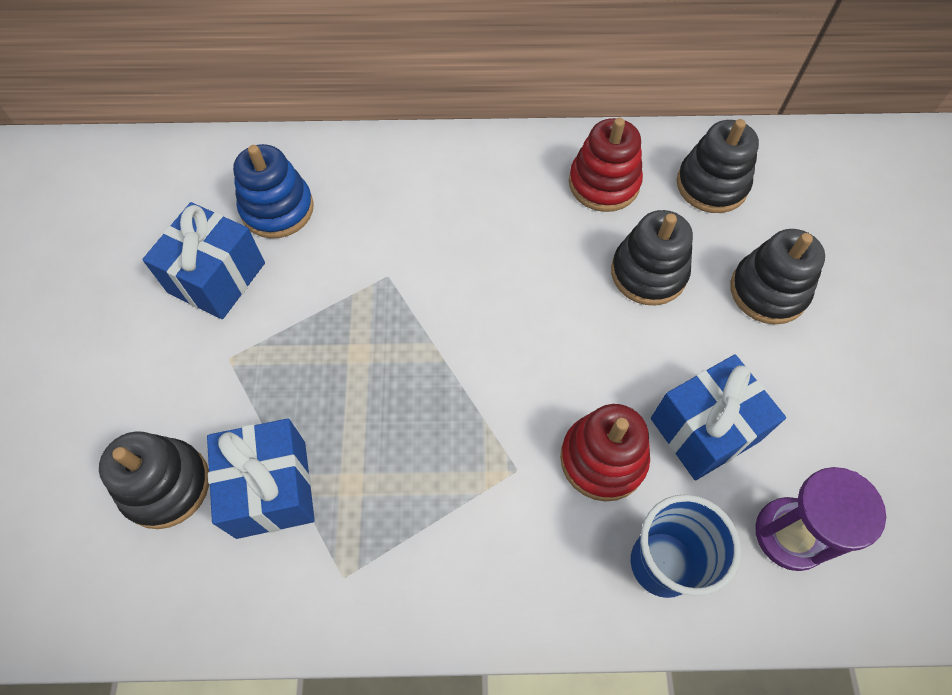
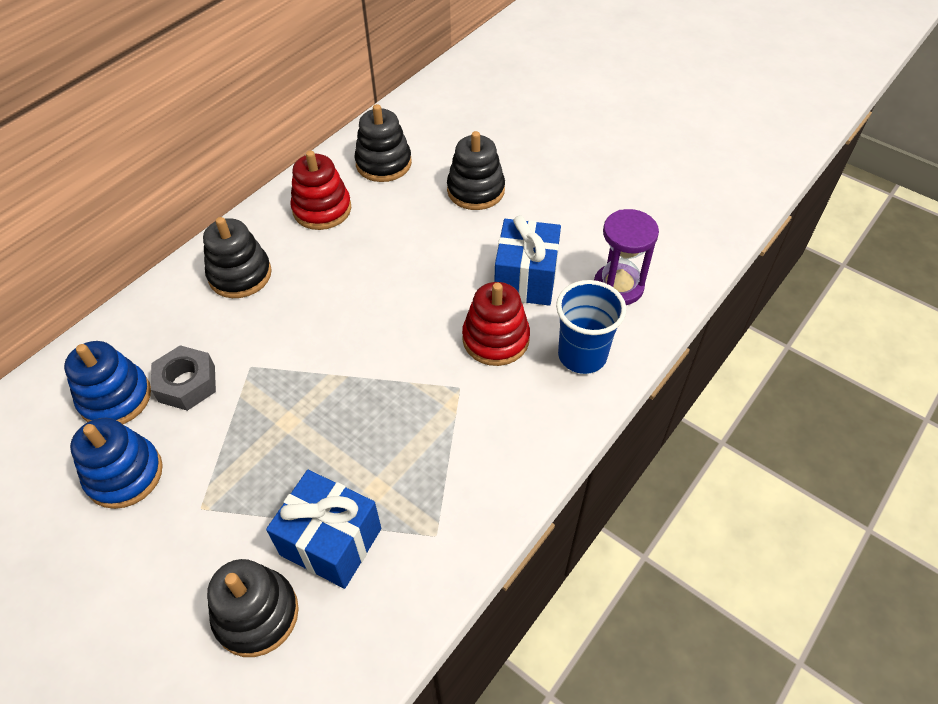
camera: 50 degrees left, 10 degrees down
blue gift [142,202,265,319] -> blue stacking toy [70,418,163,509]
black stacking toy [611,210,693,305] -> black stacking toy moved to [203,217,272,298]
none -> grey nut [151,345,216,411]

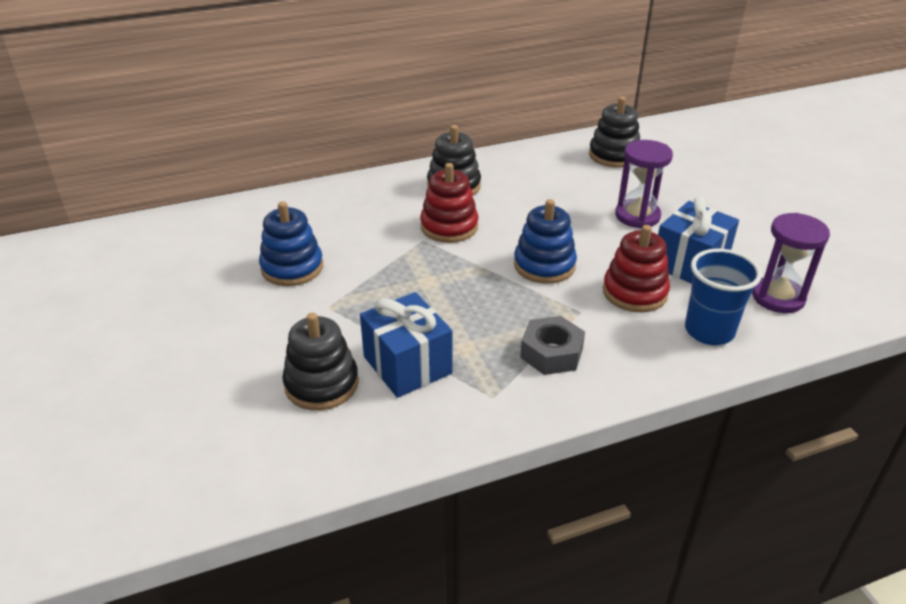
camera: 30 degrees right, 15 degrees down
blue stacking toy [64,341,151,424] -> blue stacking toy moved to [514,199,577,284]
grey nut [151,345,216,411] -> grey nut moved to [520,316,585,375]
red stacking toy [290,150,351,230] -> red stacking toy moved to [420,163,478,243]
black stacking toy [447,131,505,210] -> none
none -> purple hourglass [615,140,673,229]

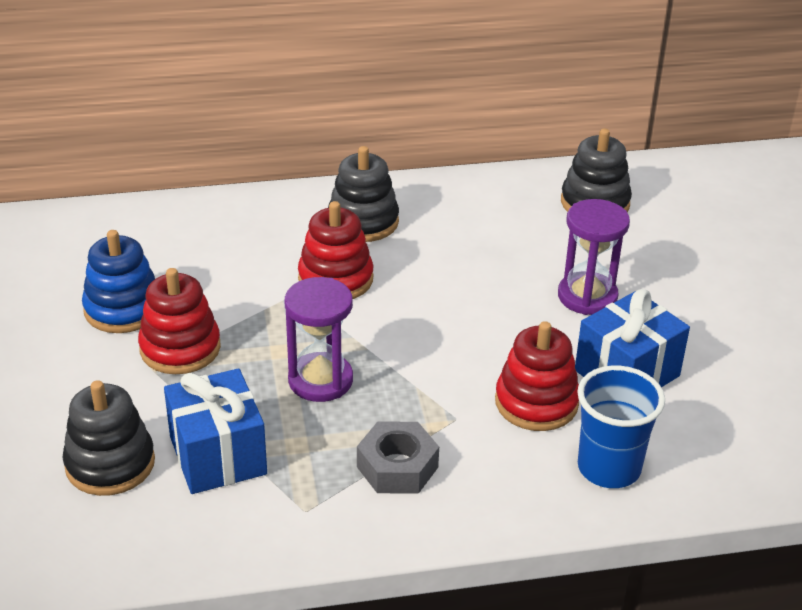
camera: 10 degrees right, 0 degrees up
blue stacking toy [514,199,577,284] -> none
purple hourglass [752,213,830,313] -> purple hourglass moved to [285,277,353,402]
none -> red stacking toy [138,268,221,374]

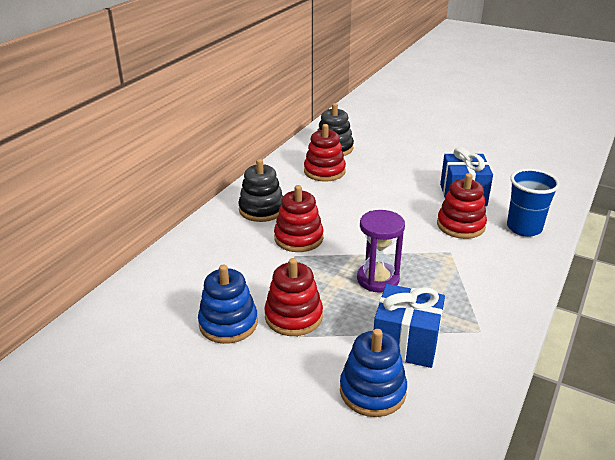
camera: 50 degrees left, 5 degrees down
black stacking toy [62,380,155,496] -> blue stacking toy [340,329,407,417]
grey nut [357,422,439,494] -> none
purple hourglass [558,199,630,315] -> none
none -> red stacking toy [304,124,346,182]

